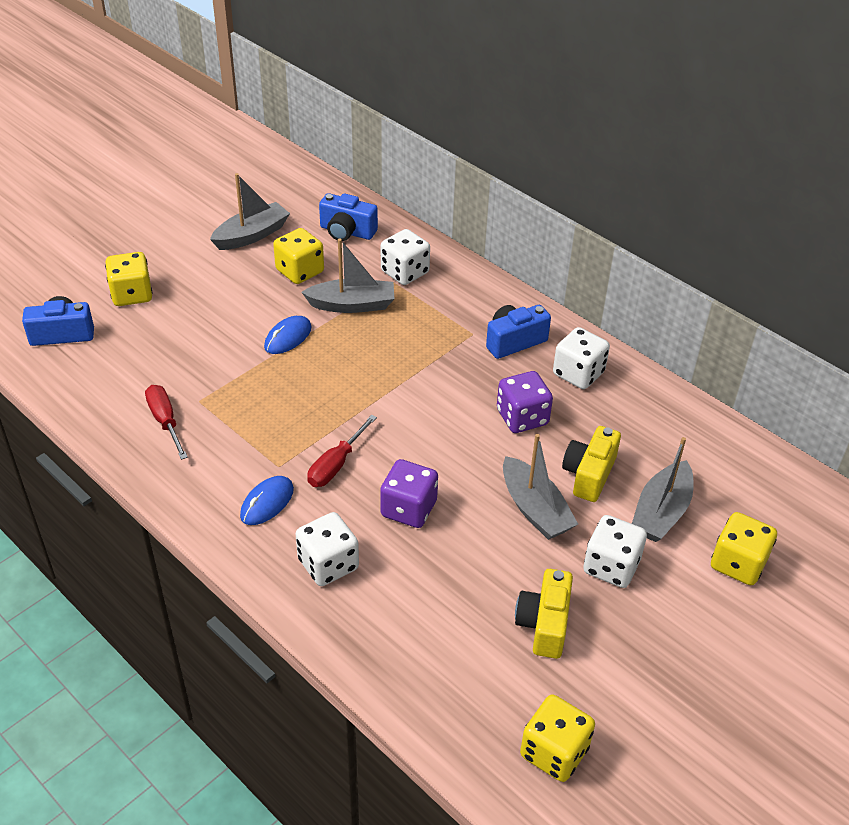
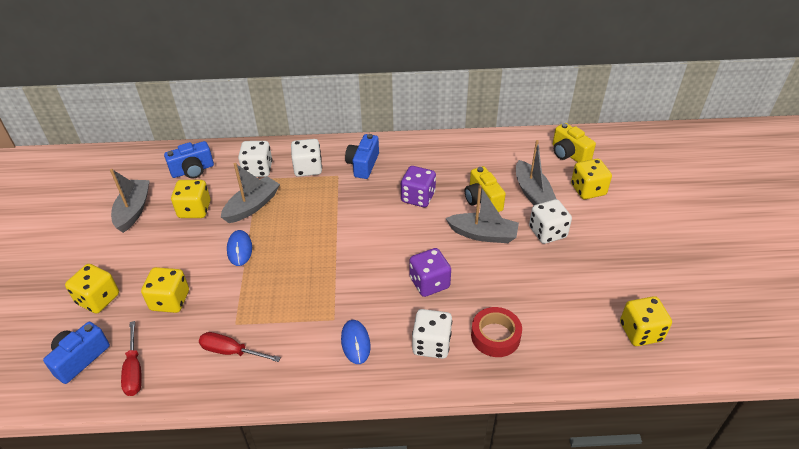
camera: 45 degrees left, 0 degrees up
red screwdriver [307,415,377,487] -> red screwdriver moved to [121,321,142,396]
yellow camera [515,569,573,659] -> yellow camera moved to [553,123,596,162]
white dice [553,327,610,389] -> white dice moved to [291,139,322,177]
none -> yellow dice [141,267,189,313]
none -> red tape [471,307,522,357]

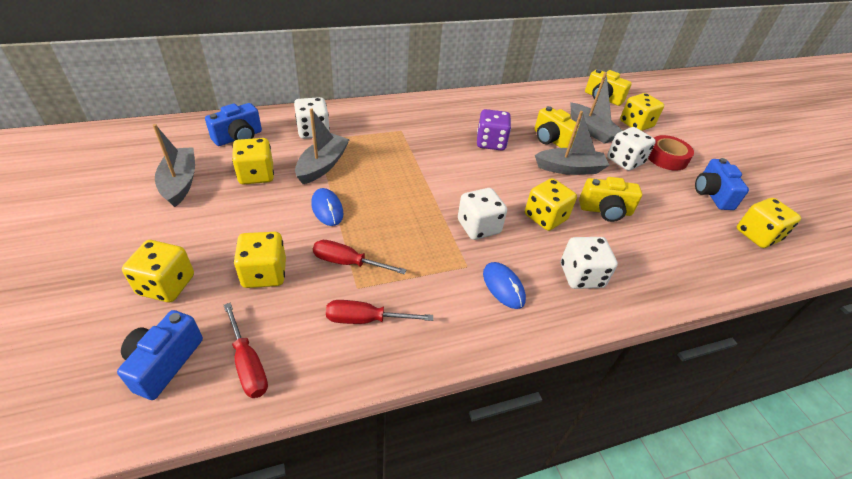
camera: 20 degrees left, 0 degrees up
white dice [291,139,322,177] -> white dice moved to [458,188,507,240]
blue camera [345,134,379,179] -> blue camera moved to [695,158,749,210]
purple dice [410,248,451,297] -> yellow dice [525,178,577,231]
red tape [471,307,522,357] -> red tape moved to [648,135,694,171]
none -> red screwdriver [313,240,407,274]
none -> yellow camera [579,177,642,222]

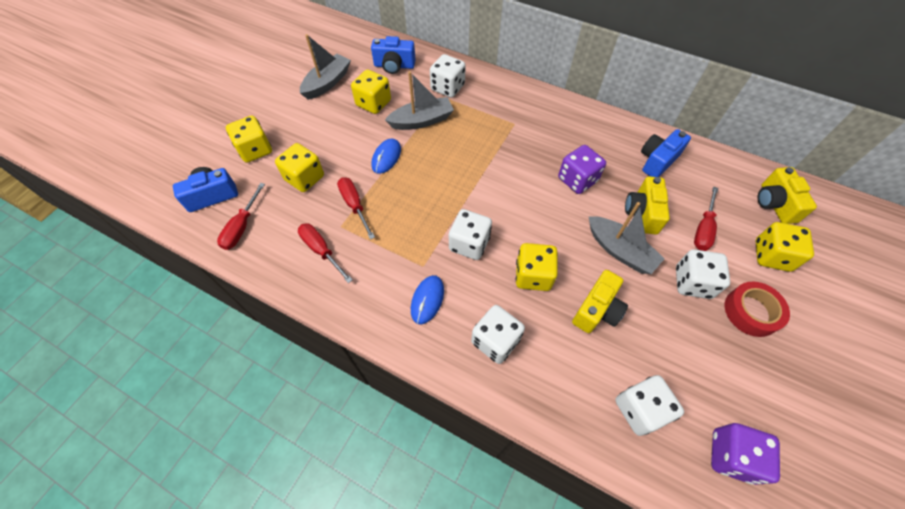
camera: 50 degrees right, 15 degrees up
grey boat [570,72,623,144] -> red screwdriver [694,186,718,251]
yellow camera [579,177,642,222] -> yellow camera turned 105 degrees counterclockwise [572,270,628,333]
blue camera [695,158,749,210] -> blue camera moved to [641,129,691,177]
yellow dice [737,198,801,248] -> purple dice [711,423,780,485]
none -> white dice [615,375,684,436]

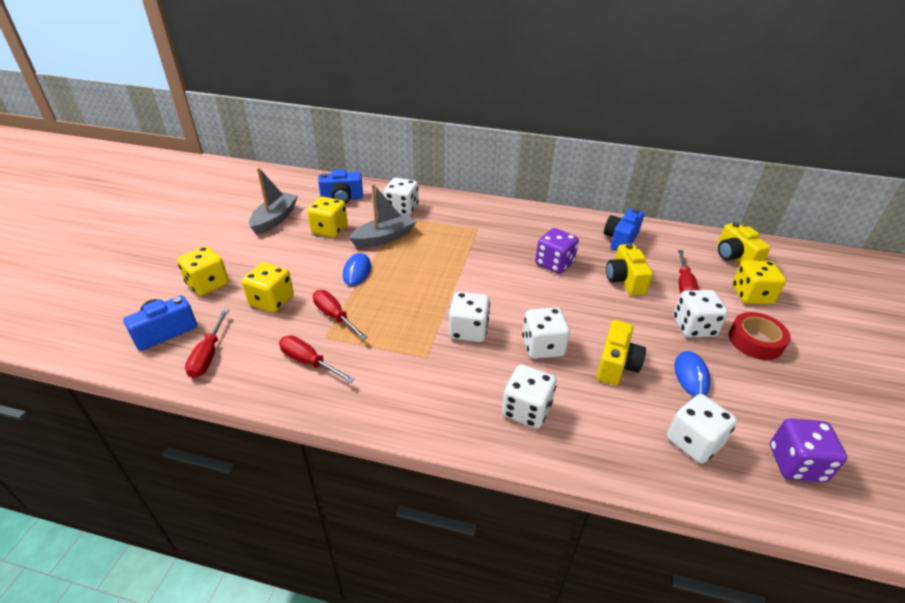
camera: 15 degrees left, 20 degrees down
blue mouse [411,275,444,324] -> blue mouse moved to [674,351,711,397]
yellow dice [516,243,558,291] -> white dice [522,307,570,359]
grey boat [588,202,665,274] -> none

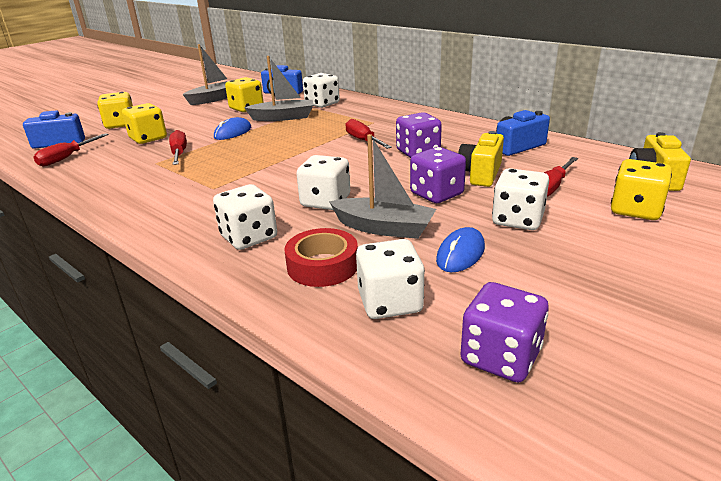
camera: 30 degrees right, 10 degrees down
red screwdriver [279,335,355,383] -> red screwdriver moved to [346,119,392,149]
white dice [449,292,490,342] -> none
yellow camera [597,320,646,385] -> grey boat [329,134,436,239]
red tape [729,312,790,360] -> red tape moved to [284,228,358,287]
none -> purple dice [410,147,466,203]

